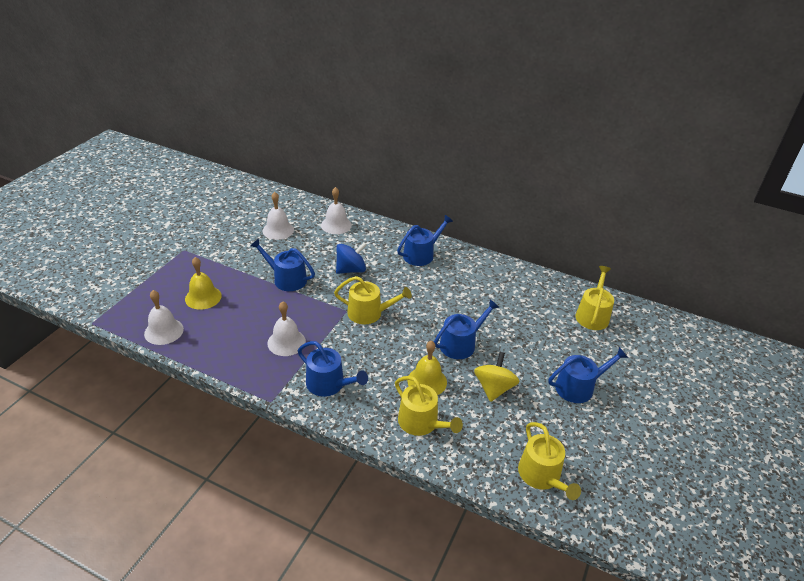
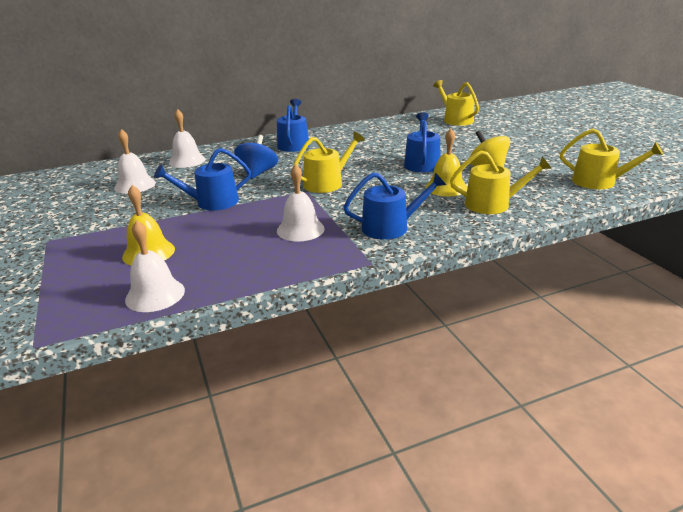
camera: 45 degrees left, 10 degrees down
blue watering can [548,347,628,403] -> none

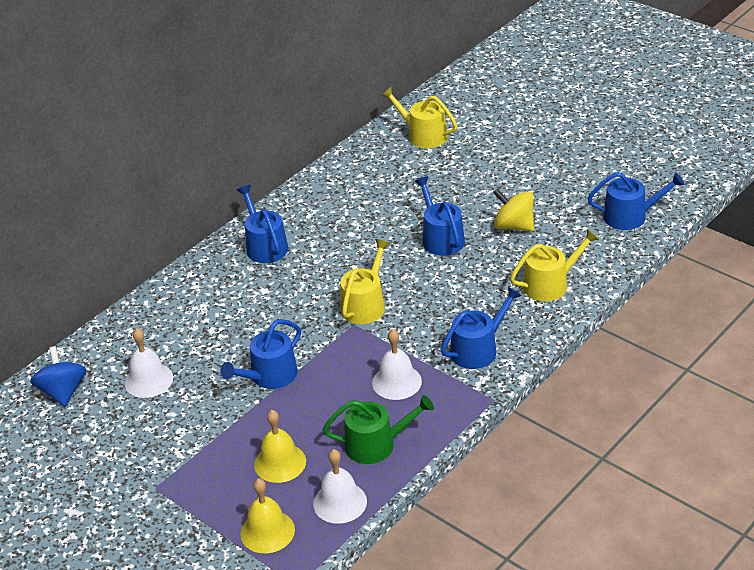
camera: 25 degrees left, 10 degrees up
white bell [169,109,206,168] -> none
blue spinning top [234,135,278,179] -> blue spinning top moved to [30,346,87,407]
yellow bell [425,128,468,197] -> yellow bell moved to [240,478,295,553]
yellow watering can [560,129,663,189] -> blue watering can [588,172,684,230]
none -> green watering can [323,395,434,464]

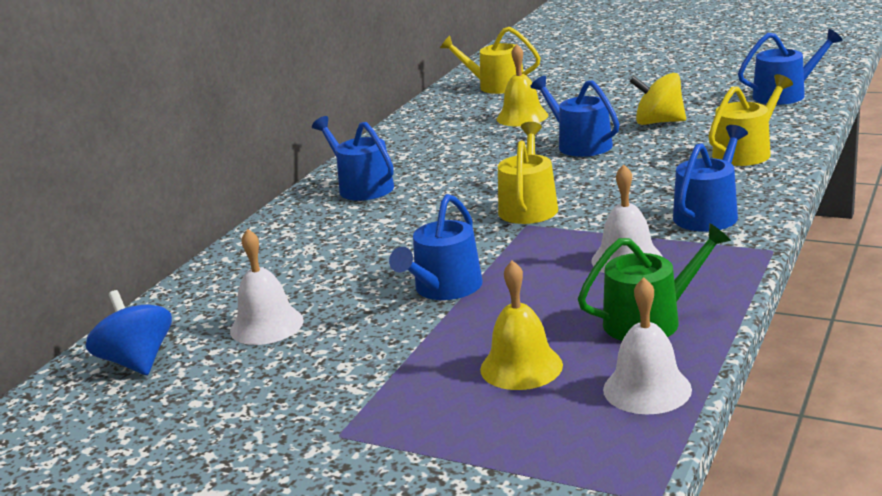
camera: 15 degrees left, 15 degrees down
yellow bell [240,478,295,553] -> yellow bell moved to [497,44,548,126]

